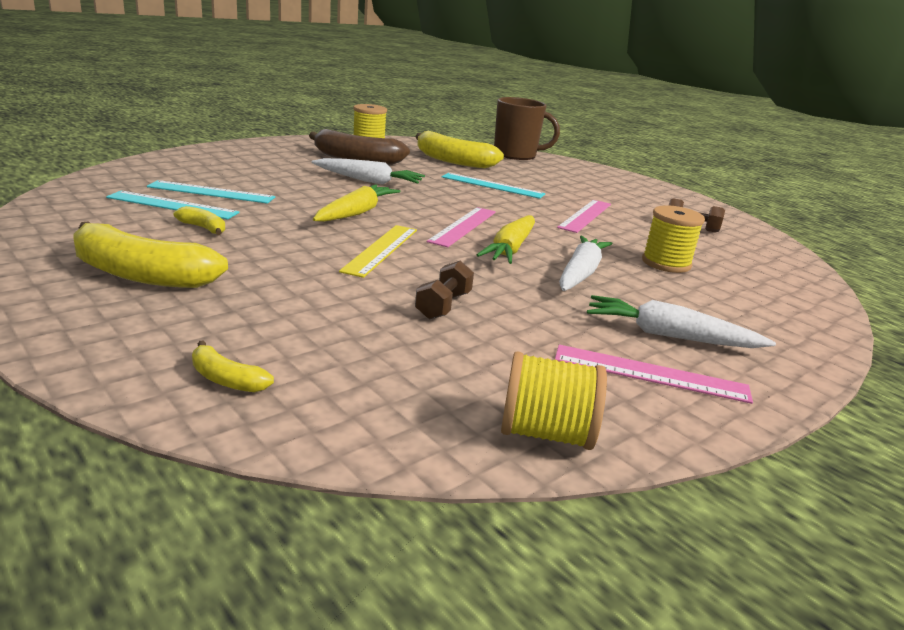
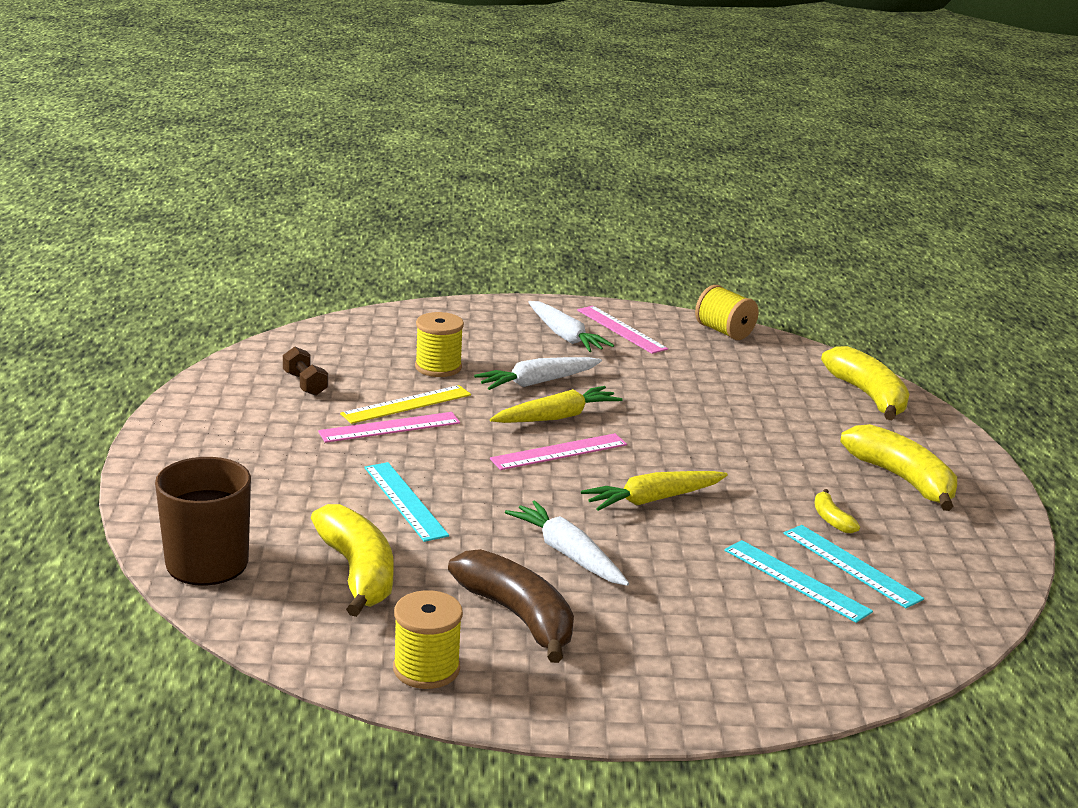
camera: 140 degrees left, 0 degrees up
yellow banana [192,340,274,392] -> yellow banana [821,346,909,420], size x2.16
yellow ruler [339,225,417,278] -> yellow ruler moved to [340,385,471,424]
brown dumbbell [415,261,474,320] -> none

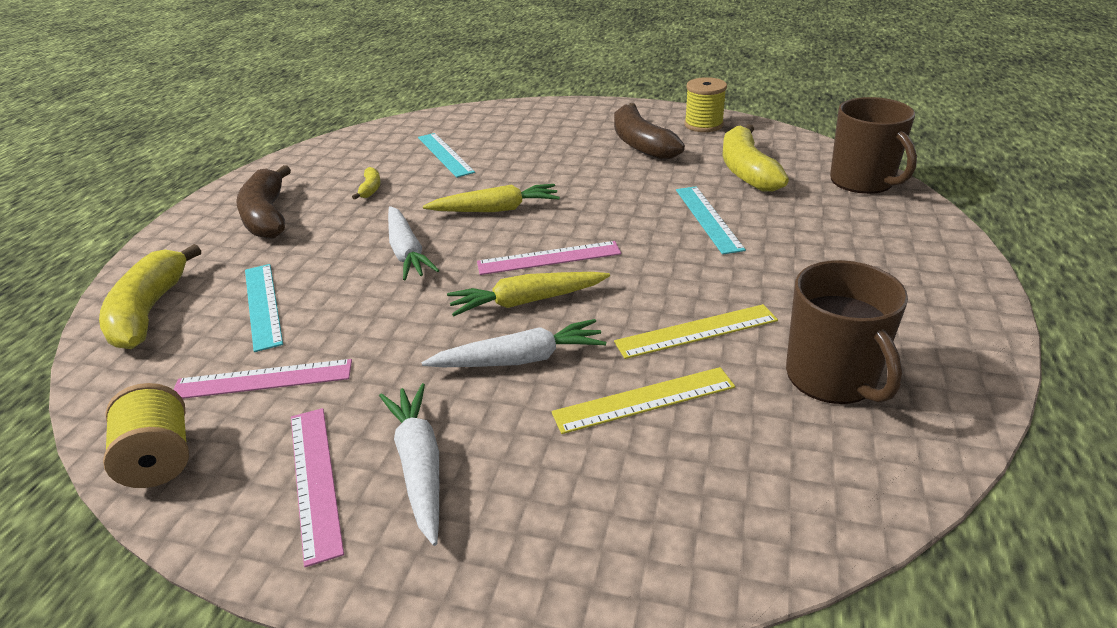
camera: 160 degrees left, 10 degrees up
brown dumbbell [283,347,328,396] -> brown mug [786,260,908,404]
pink ruler [318,412,460,443] -> pink ruler moved to [173,359,352,399]
yellow spool [415,312,464,377] -> yellow ruler [551,367,735,434]
white carrot [505,500,629,586] -> white carrot moved to [388,206,440,281]
turquoise ruler [783,525,924,608] -> turquoise ruler moved to [245,264,283,352]
yellow banana [840,424,957,511] -> brown banana [236,165,291,239]

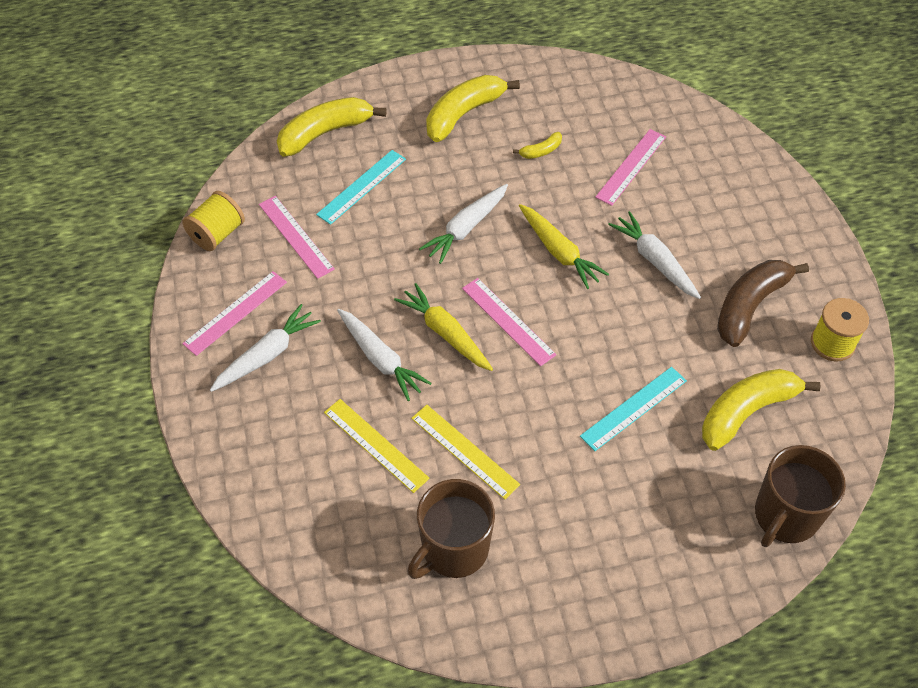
camera: 60 degrees right, 20 degrees up
brown banana [236,165,291,239] -> yellow banana [426,75,520,142]
turquoise ruler [418,133,475,178] -> pink ruler [595,129,666,206]
none -> white carrot [608,211,701,299]

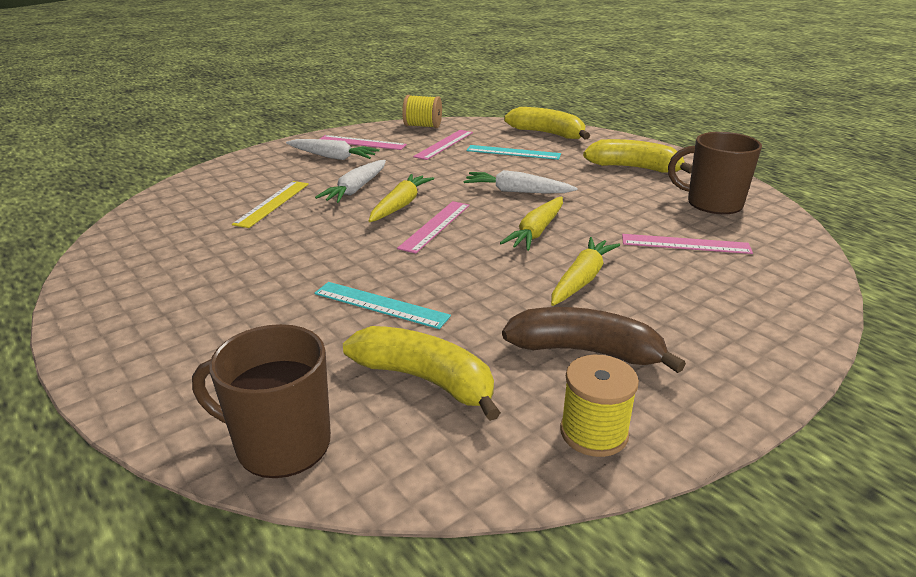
camera: 65 degrees right, 25 degrees down
brown mug [407,479,495,579] -> brown mug moved to [668,132,762,214]
yellow ruler [411,405,520,499] -> none
yellow banana [513,132,562,159] -> none
white carrot [608,211,701,299] -> yellow carrot [551,237,620,306]

